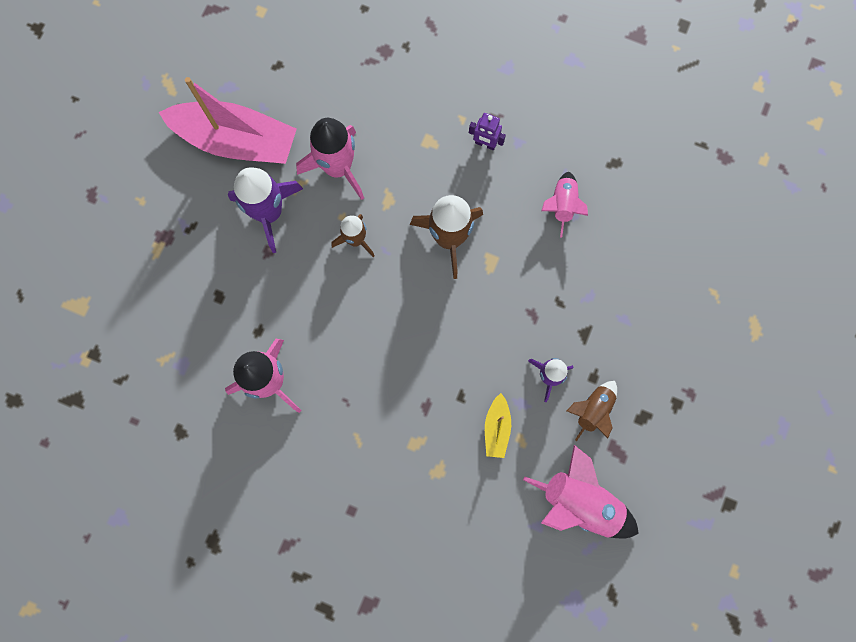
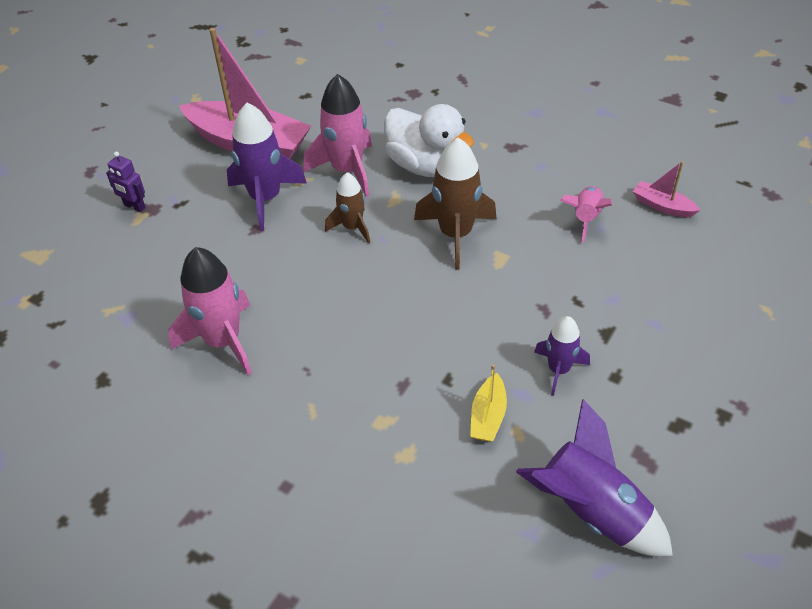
camera: 10 degrees right, 30 degrees down
purple robot [469,113,506,150] -> purple robot moved to [106,152,146,212]
pink rocket [523,445,639,539] -> purple rocket [516,399,673,556]
brown rocket [567,381,617,441] -> none
none -> white duck [384,104,474,177]
none -> pink boat [633,161,700,217]

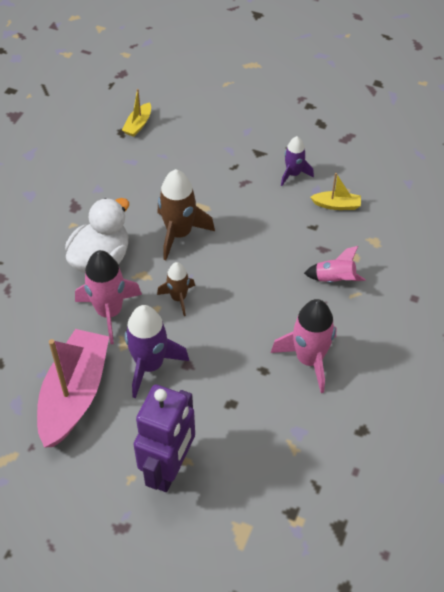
camera: 100 degrees left, 5 degrees up
purple robot [106,152,146,212] -> purple robot [133,384,195,492], size x2.34
purple rocket [516,399,673,556] -> none
pink rocket [560,186,612,243] -> pink rocket moved to [304,246,366,283]
pink boat [633,161,700,217] -> yellow boat [122,89,151,137]

